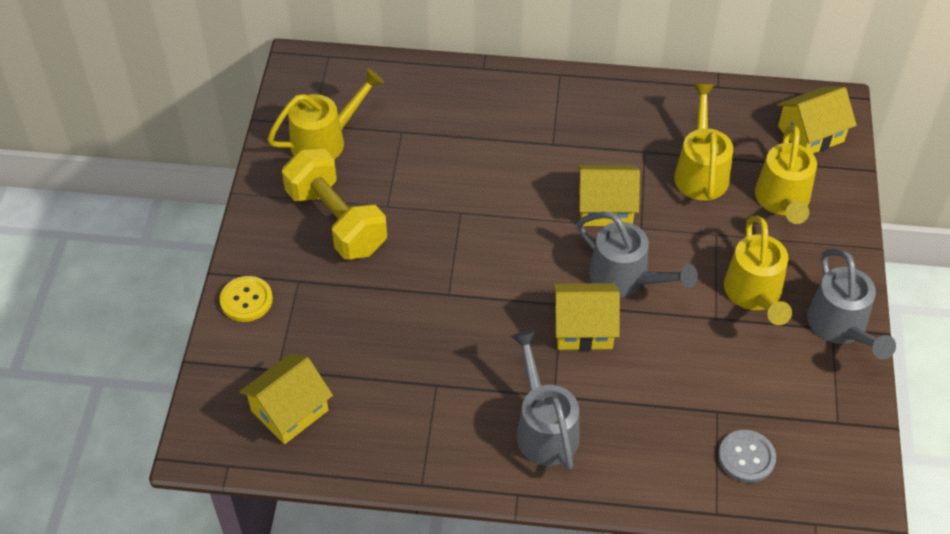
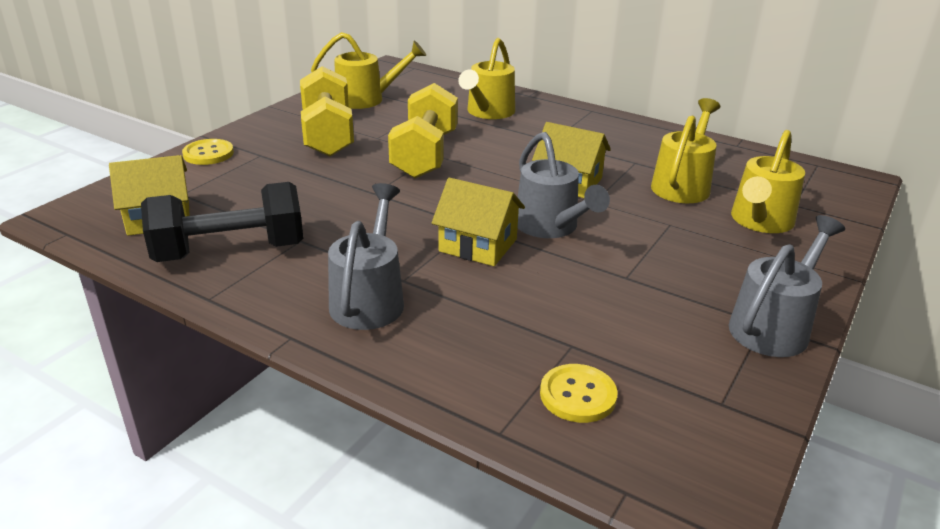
camera: 25 degrees right, 20 degrees down
grey button [718,430,776,483] -> yellow button [540,364,618,423]
yellow watering can [724,216,792,325] -> yellow watering can moved to [458,38,515,119]
yellow house [777,87,857,154] -> none
grey watering can [807,248,896,360] -> grey watering can turned 150 degrees counterclockwise [729,215,845,357]
none -> black dumbbell [141,182,303,262]
none -> yellow dumbbell [388,83,458,178]

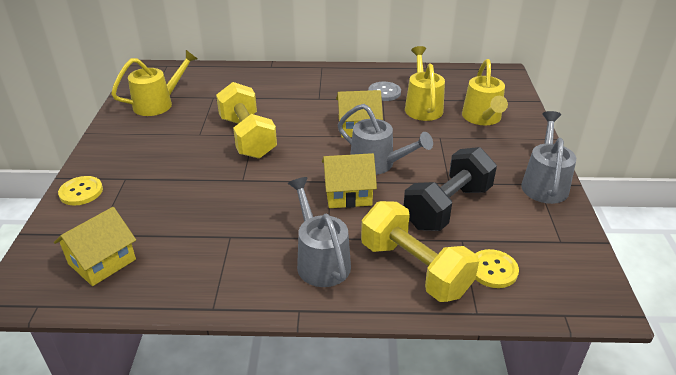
camera: 30 degrees left, 5 degrees up
black dumbbell [141,182,303,262] -> black dumbbell moved to [403,147,497,231]
yellow dumbbell [300,66,354,156] -> yellow dumbbell moved to [361,201,479,302]
yellow watering can [458,38,515,119] -> none
none -> grey button [368,82,401,101]

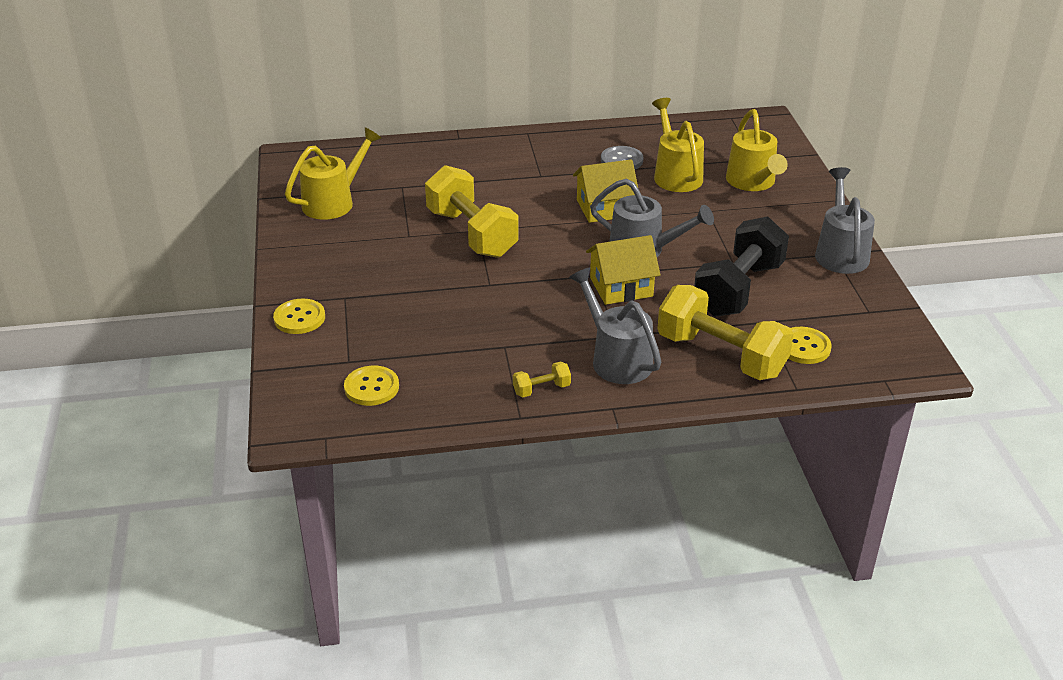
camera: 10 degrees left, 0 degrees up
yellow house [54,207,136,286] -> yellow button [344,366,399,406]
none -> yellow dumbbell [513,362,571,397]

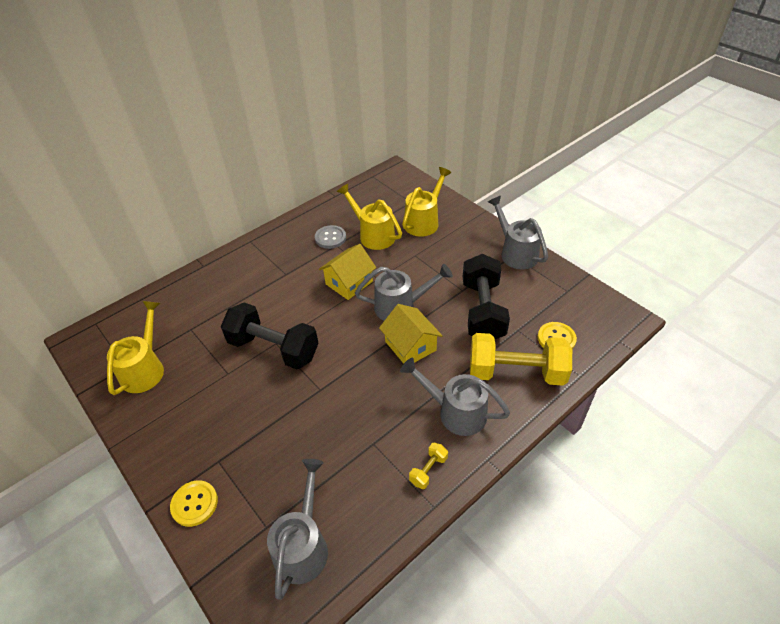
camera: 30 degrees left, 10 degrees up
yellow button [344,366,399,406] -> grey watering can [267,459,328,600]
yellow dumbbell [425,165,519,258] -> black dumbbell [221,302,318,369]
yellow house [586,235,660,305] -> yellow house turned 75 degrees counterclockwise [379,304,443,364]
yellow watering can [726,109,788,191] -> yellow watering can turned 105 degrees counterclockwise [402,167,452,237]

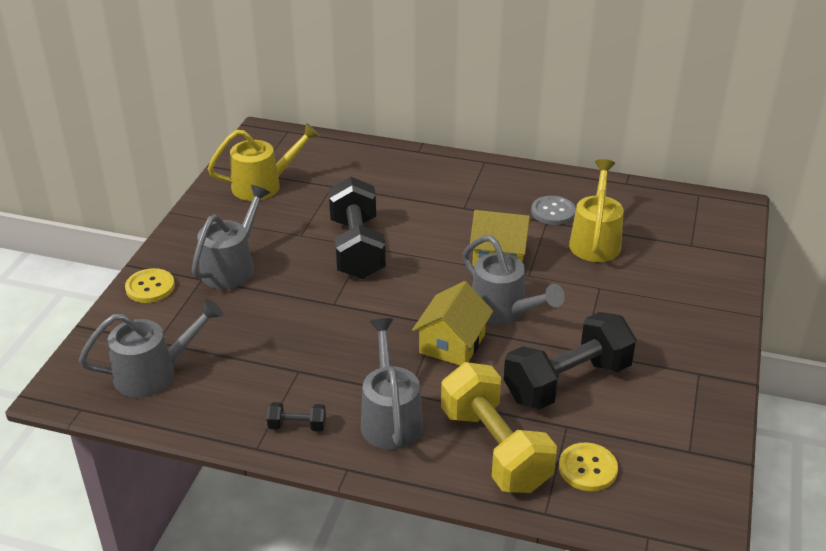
camera: 55 degrees right, 10 degrees down
yellow watering can [402,167,452,237] -> none
yellow dumbbell [409,443,448,489] -> black dumbbell [267,402,326,432]
grey watering can [488,196,548,269] -> grey watering can moved to [192,185,270,289]

